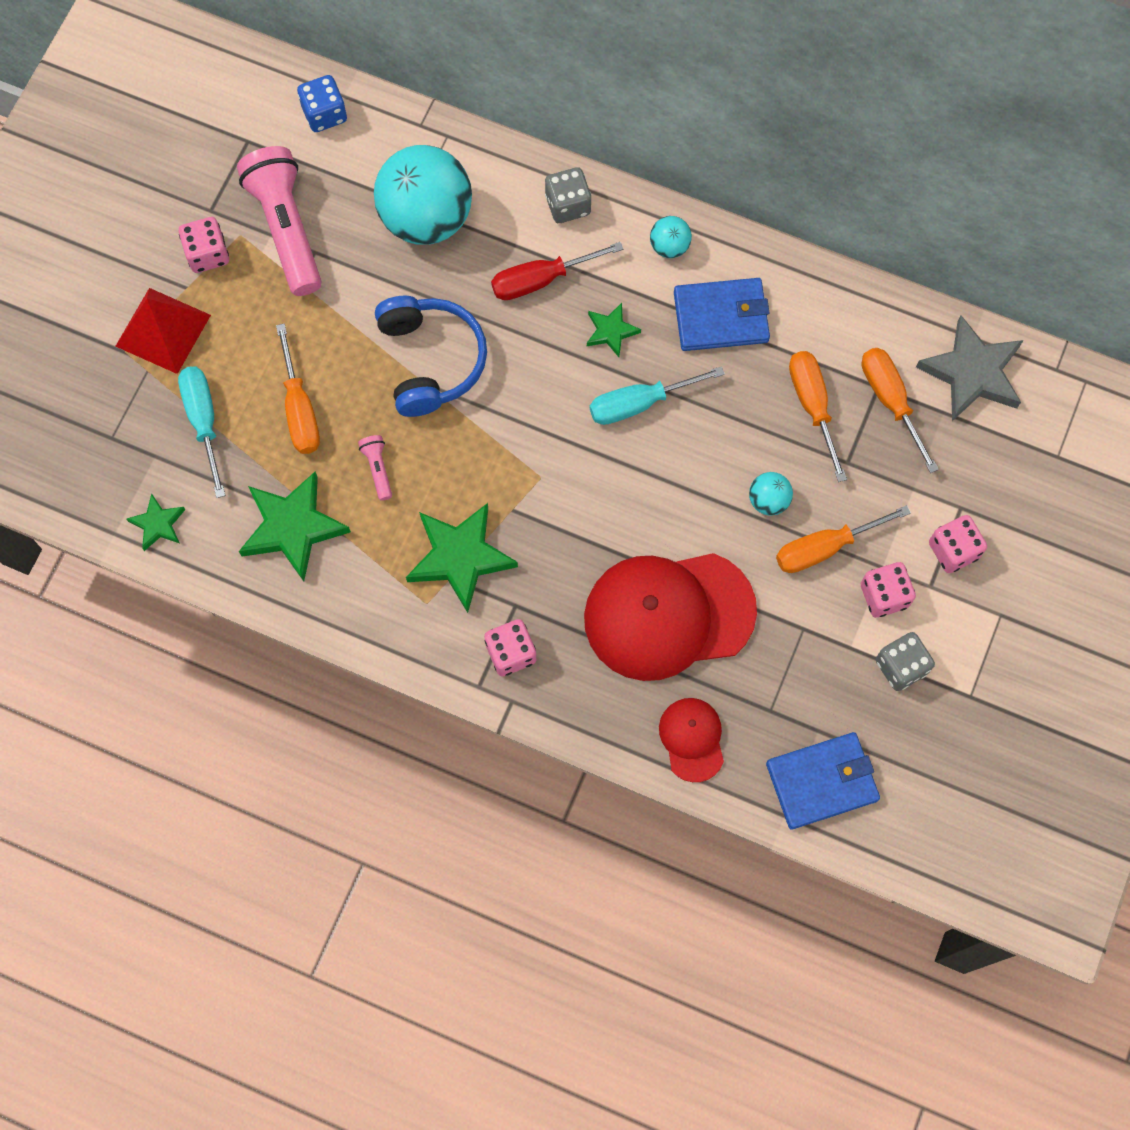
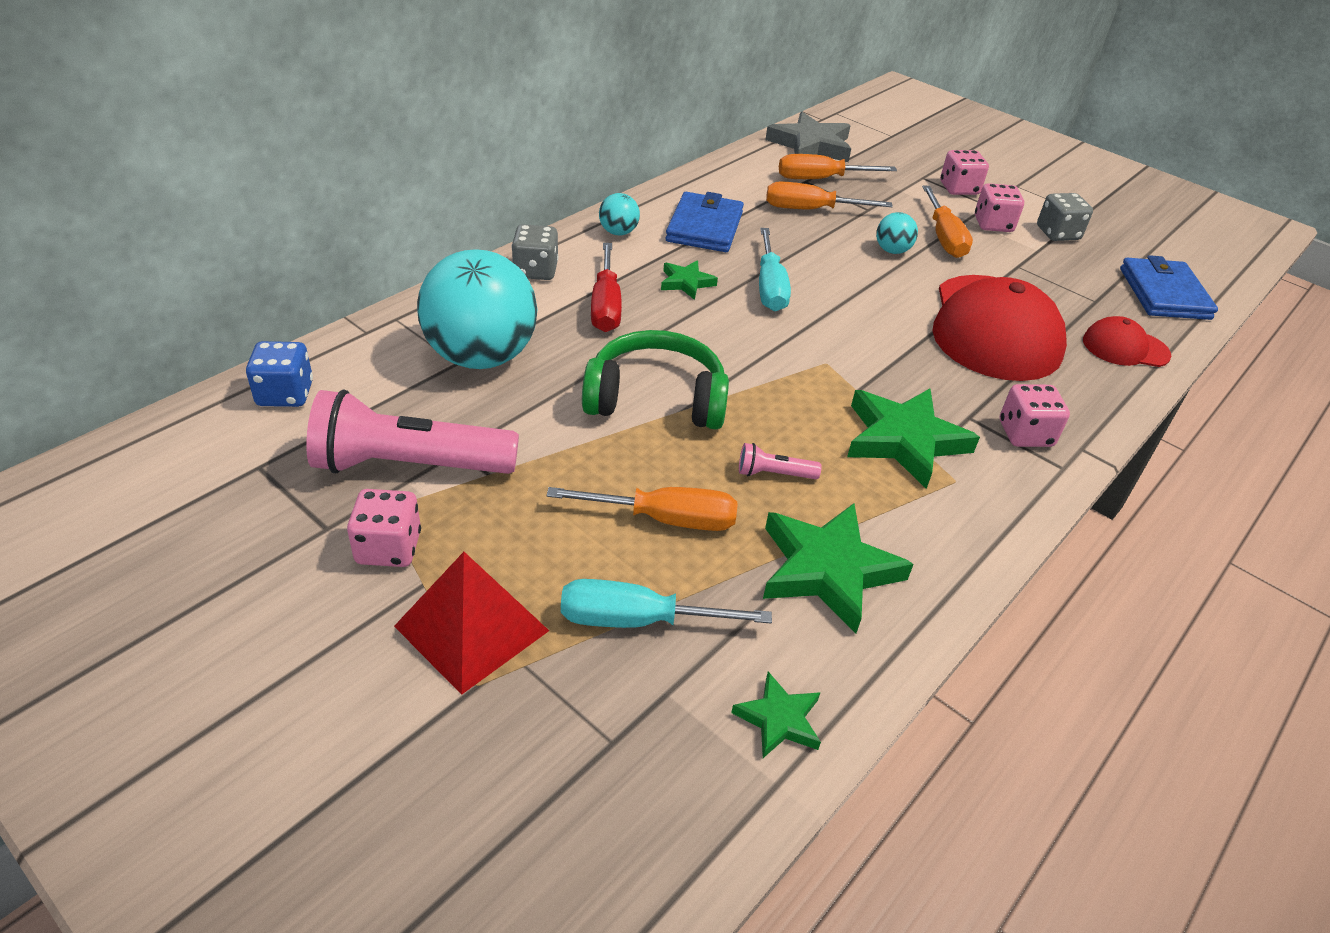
camera: 75 degrees left, 30 degrees down
blue headphones [375,296,487,417] -> green headphones [582,330,729,429]

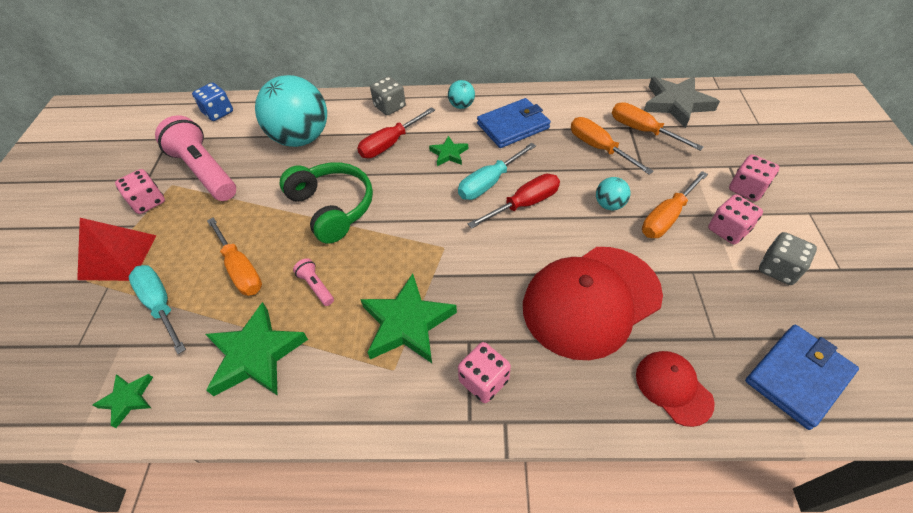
camera: 55 degrees right, 10 degrees up
none -> red screwdriver [468,174,560,229]

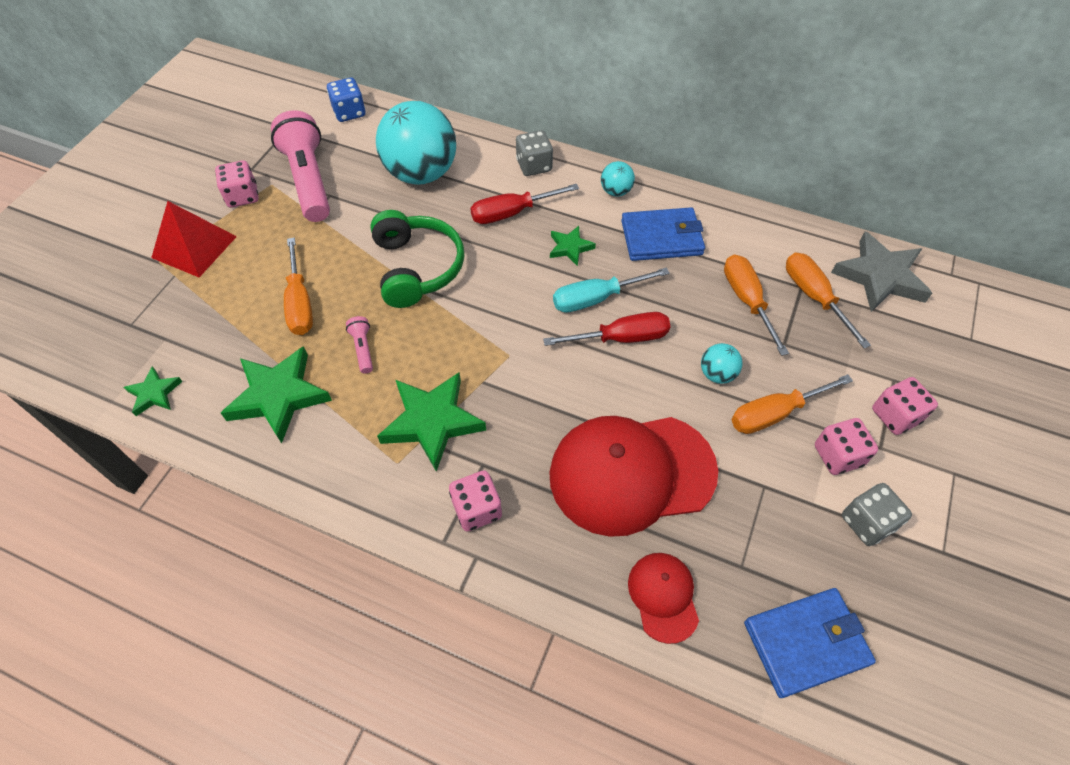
camera: 20 degrees right, 5 degrees up
turquoise screwdriver [129,265,186,354] -> none

